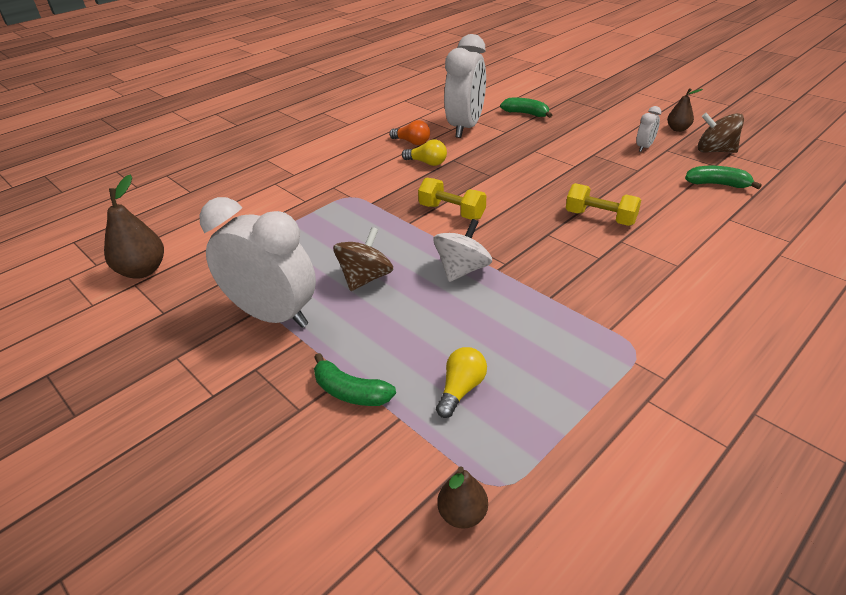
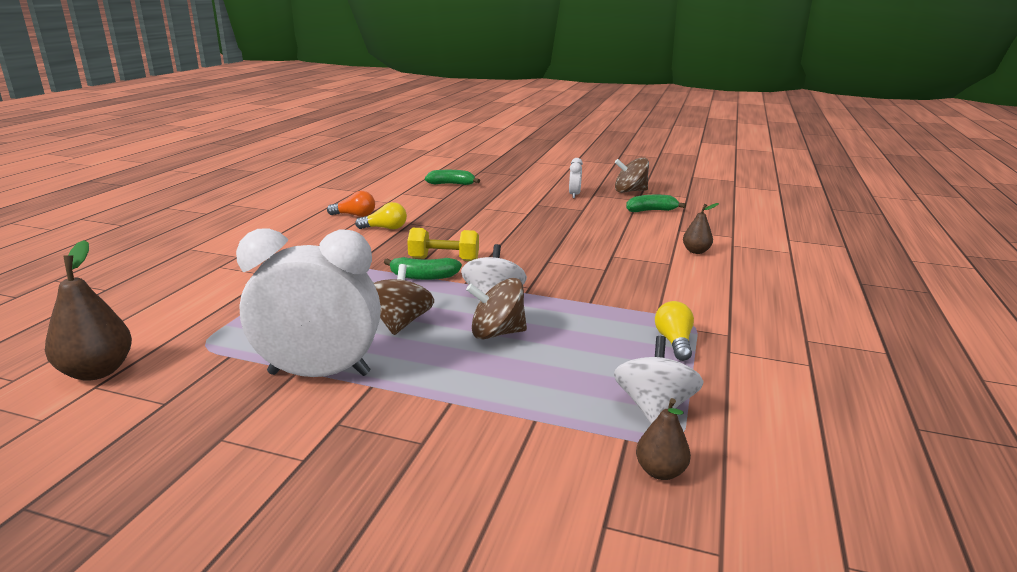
camera: 30 degrees left, 15 degrees down
green banana [314,353,396,406] -> green banana moved to [384,257,462,280]
yellow light bulb [436,347,487,418] -> yellow light bulb moved to [655,301,694,361]
white clock [444,34,486,138] -> none
yellow dumbbell [566,183,641,226] -> none
brown pear [667,88,703,132] -> brown pear moved to [683,203,719,254]
none -> brown spinning top [466,278,527,340]
none -> white spinning top [614,336,703,424]

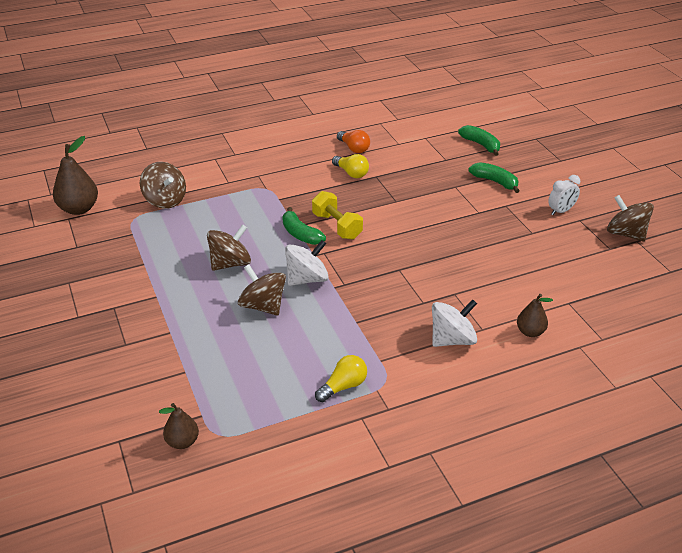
camera: 50 degrees right, 15 degrees up
white clock [236,228,381,377] -> none
white spinning top [614,336,703,424] -> white spinning top moved to [432,299,477,347]
green banana [626,195,686,212] -> green banana moved to [468,162,519,193]
none -> brown spinning top [140,162,186,209]

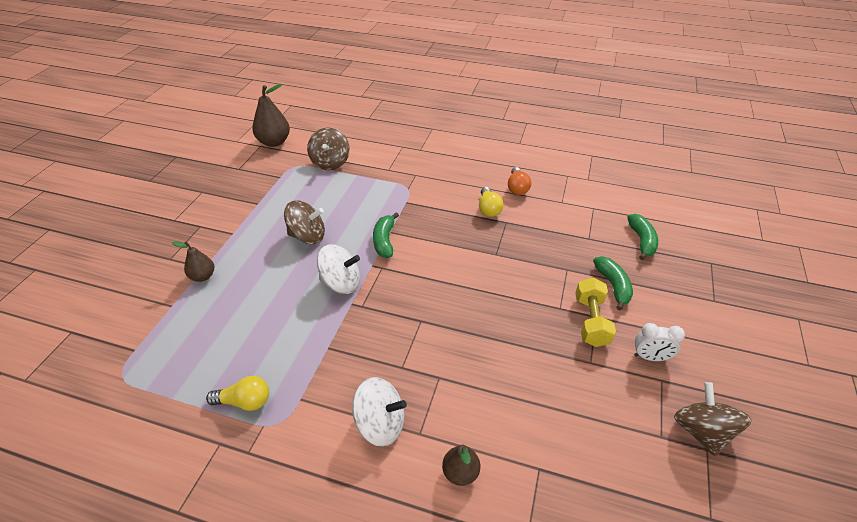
camera: 40 degrees right, 5 degrees up
brown pear [159,403,199,449] -> brown pear moved to [172,241,214,282]
brown spinning top [238,264,286,315] -> none
yellow dumbbell [312,191,363,240] -> yellow dumbbell moved to [575,278,616,347]

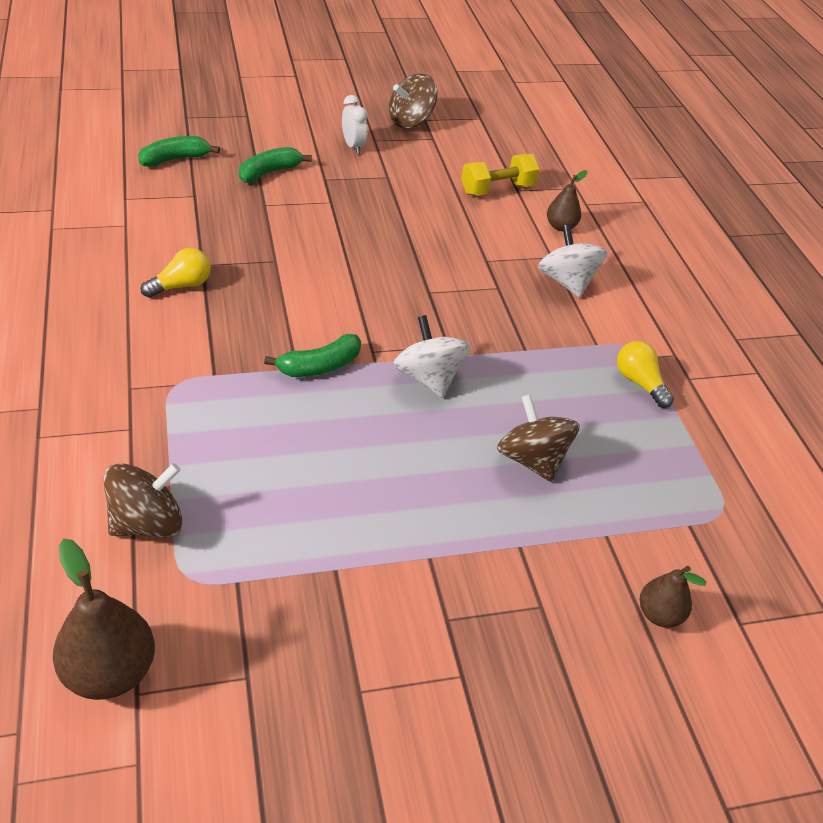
camera: 125 degrees left, 0 degrees up
brown pear [172,241,214,282] -> brown pear moved to [640,566,706,627]
brown spinning top [284,200,325,244] -> brown spinning top moved to [497,394,580,482]
orange light bulb [508,167,531,195] -> none
yellow dumbbell [575,278,616,347] -> yellow dumbbell moved to [461,154,540,196]

